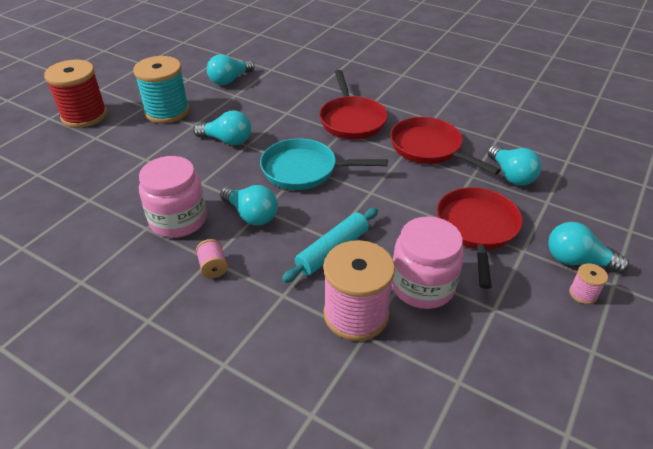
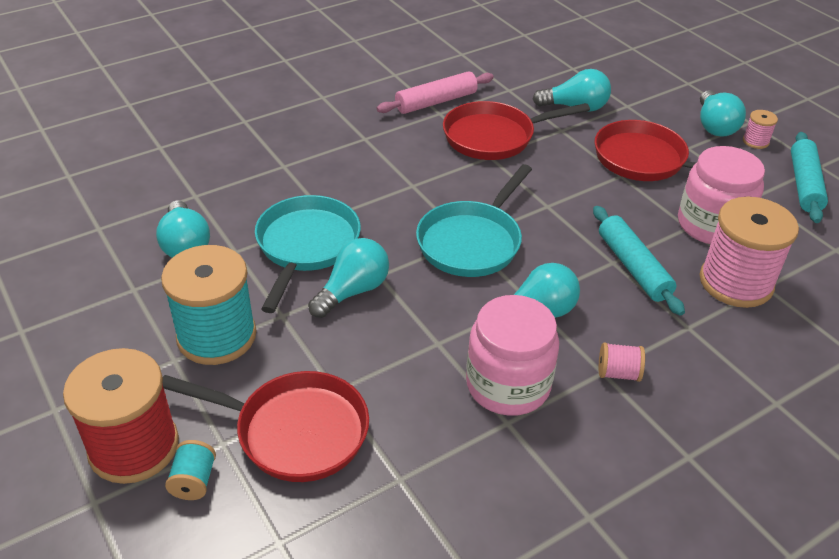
camera: 65 degrees left, 0 degrees up
red pan [319,70,388,139] -> red pan moved to [162,371,369,482]
turquoise light bulb [548,222,629,273] -> turquoise light bulb turned 45 degrees counterclockwise [700,90,746,137]
none -> turquoise spool [165,440,216,500]
none -> turquoise pan [255,195,361,313]
none -> pink rolling pin [377,71,494,114]
none -> turquoise rolling pin [791,132,828,223]

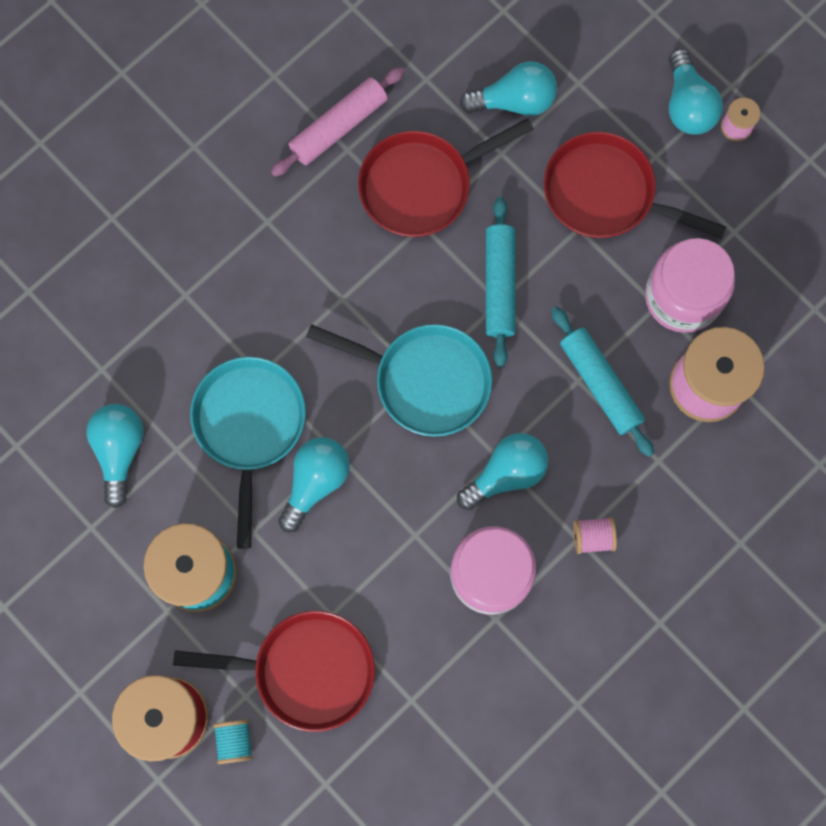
camera: 10 degrees left, 35 degrees up
turquoise light bulb [156,200,210,258] -> turquoise light bulb turned 150 degrees counterclockwise [86,404,144,508]
turquoise pan [416,164,532,277] -> turquoise pan turned 90 degrees counterclockwise [306,324,492,437]
turquoise rolling pin [791,132,828,223] -> turquoise rolling pin moved to [486,197,516,367]

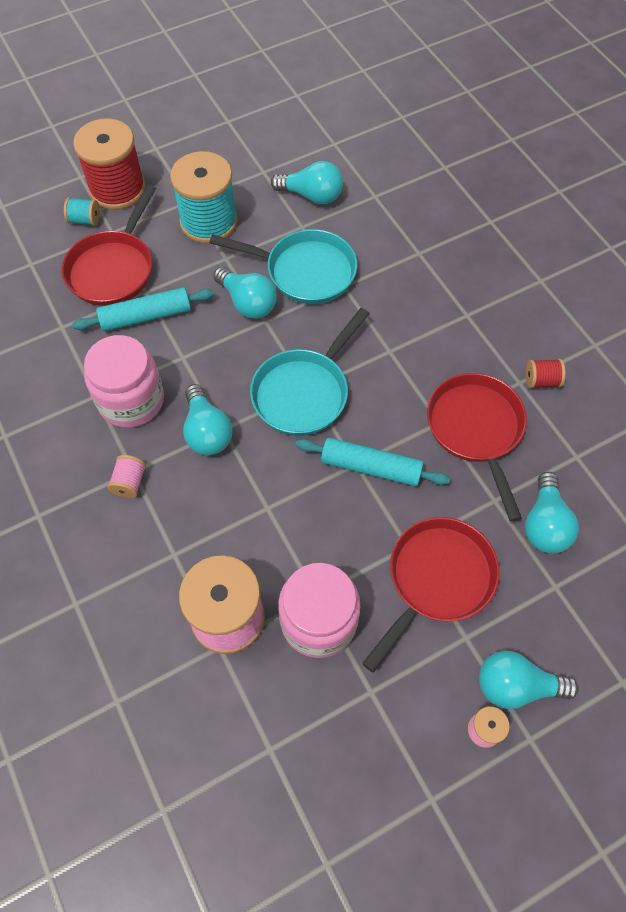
camera: 105 degrees right, 15 degrees down
pink rolling pin [271,67,405,177] -> red spool [526,359,565,388]
turquoise rolling pin [551,307,654,457] -> turquoise rolling pin moved to [72,287,214,331]

